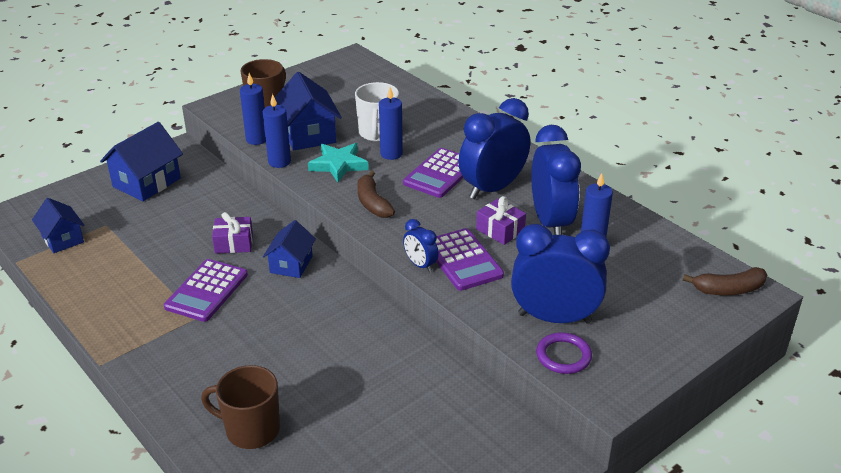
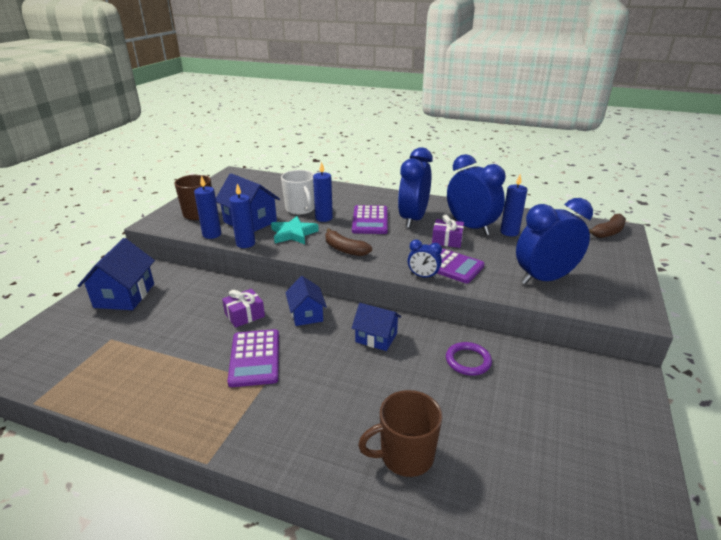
camera: 30 degrees left, 5 degrees down
blue house [32,198,85,253] -> blue house moved to [352,303,401,351]
purple ring [536,332,592,374] -> purple ring moved to [446,342,492,376]

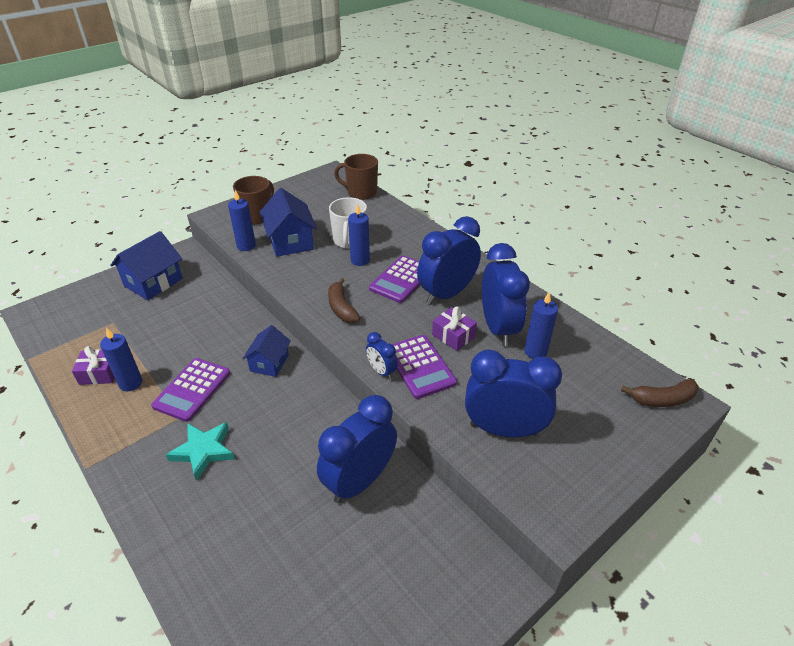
camera: 30 degrees right, 10 degrees up
purple gift [222,289,265,328] -> purple gift moved to [72,346,115,385]
blue candle [229,183,255,248] -> blue candle moved to [100,327,142,392]
turquoise star [271,216,319,244] -> turquoise star moved to [166,422,234,481]
blue house [352,303,401,351] -> none
brown mug [358,390,443,477] -> brown mug moved to [334,154,378,200]
purple ring [446,342,492,376] -> blue clock [317,395,397,504]

